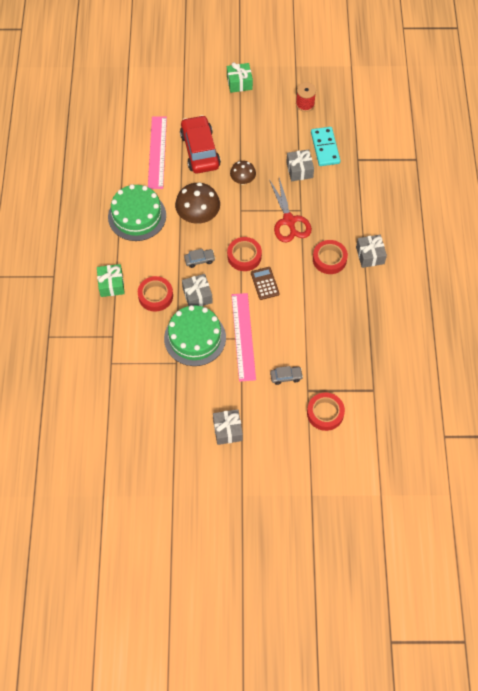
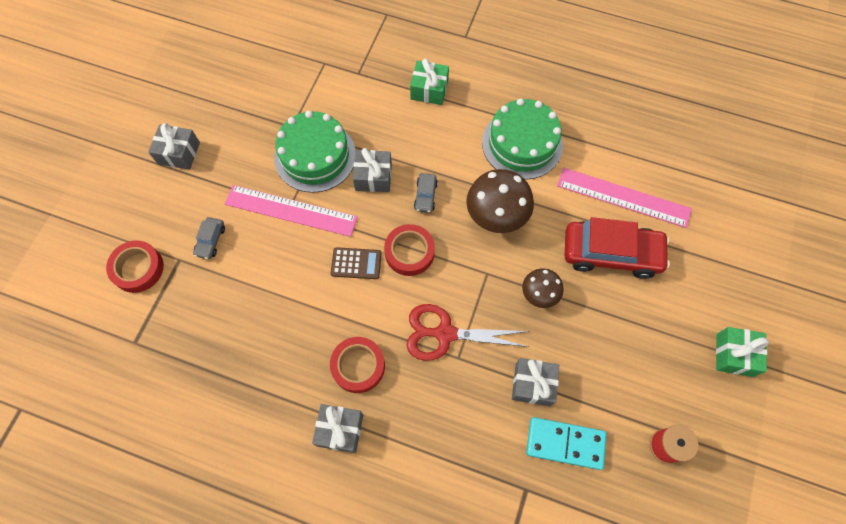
camera: 110 degrees right, 5 degrees up
red tape [138,276,173,312] -> none

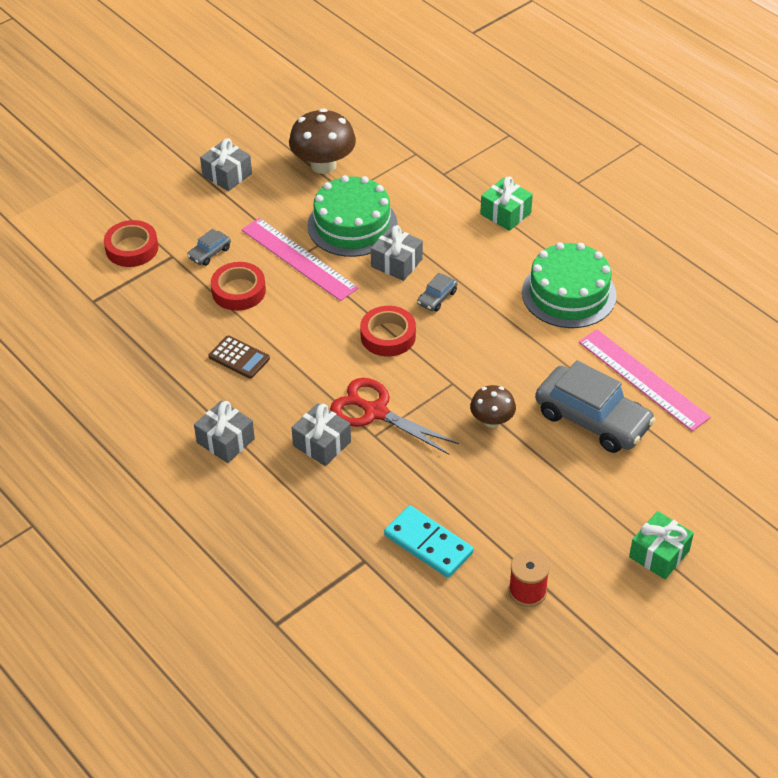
camera: 30 degrees right, 20 degrees down
red tape [330,337,385,393] -> red tape moved to [211,262,266,311]
brown calculator [331,247,382,279] -> brown calculator moved to [208,336,270,379]
brown mushroom [466,169,534,233] -> brown mushroom moved to [289,108,356,174]
grey gift [512,358,560,406] -> grey gift moved to [292,403,351,466]
red car [564,217,670,279] -> grey car [535,360,656,453]

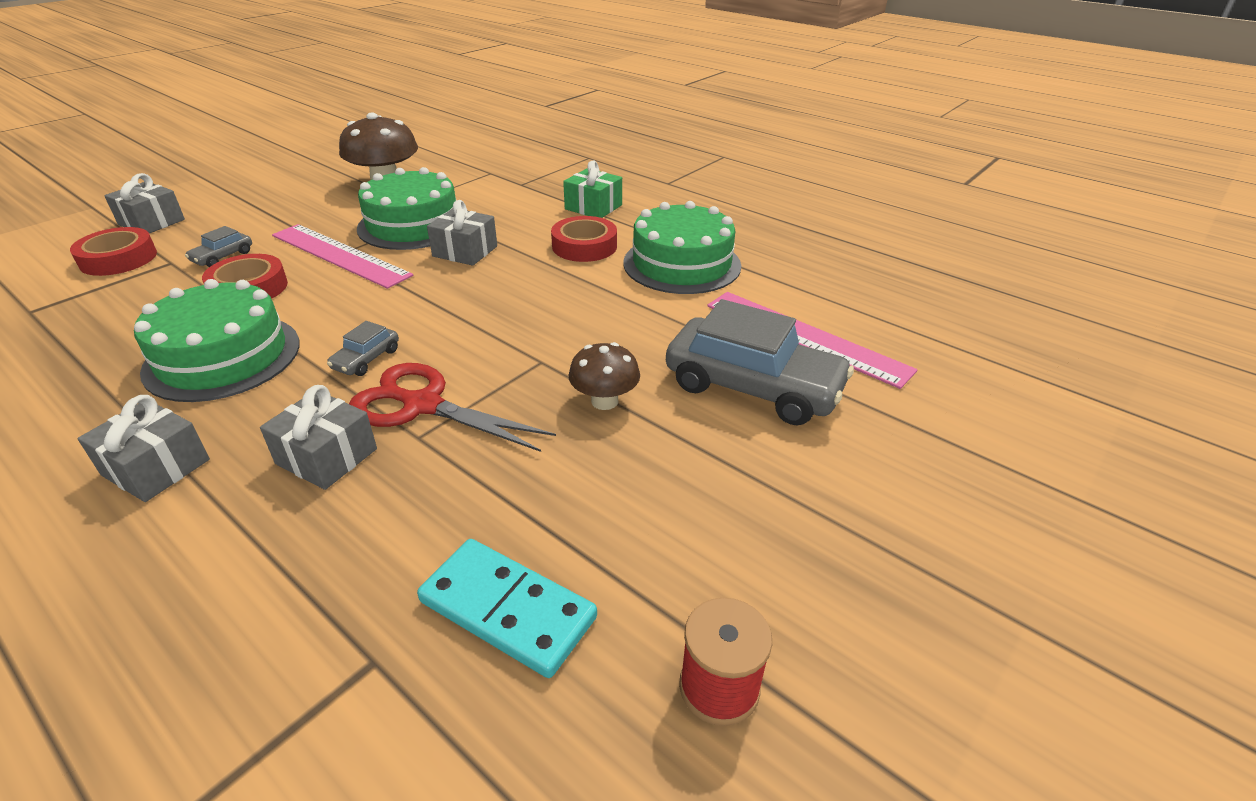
camera: 10 degrees left, 10 degrees down
grey gift [200,139,252,191] -> grey gift moved to [104,173,185,233]
brown calculator [208,336,270,379] -> green cake [134,279,300,402]
red tape [360,306,416,356] -> red tape moved to [551,216,617,262]
grey car [417,273,458,311] -> grey car moved to [327,321,399,376]
green gift [629,511,694,579] -> none

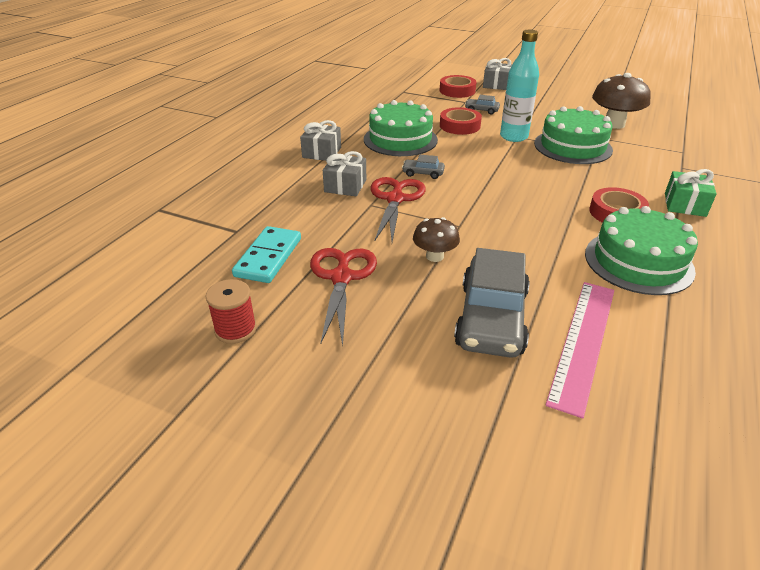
camera: 75 degrees right, 0 degrees up
pink ruler [272,224,413,289] -> turquoise bottle [500,30,539,142]
grey gift [427,200,497,266] -> none
none -> red scissors [310,248,377,346]

